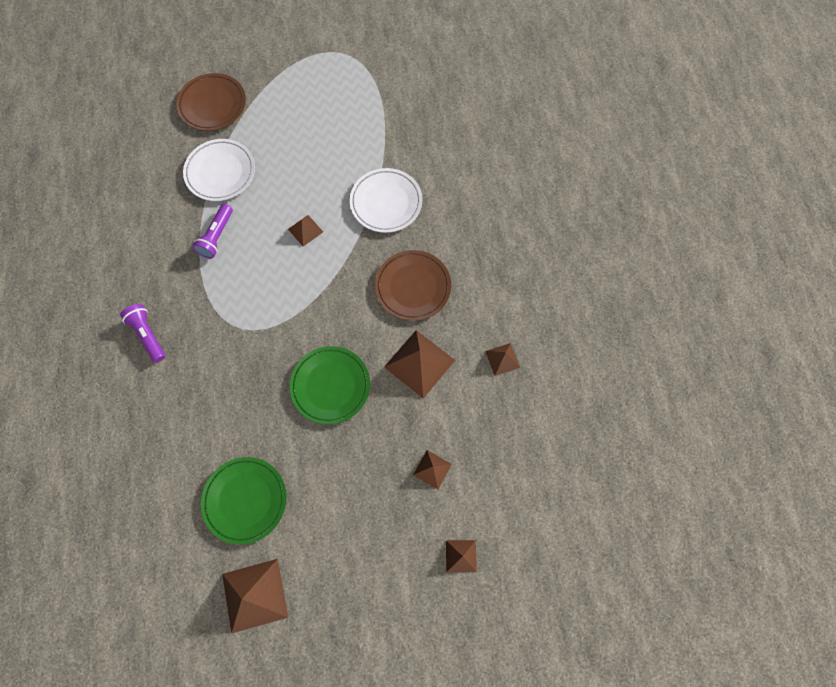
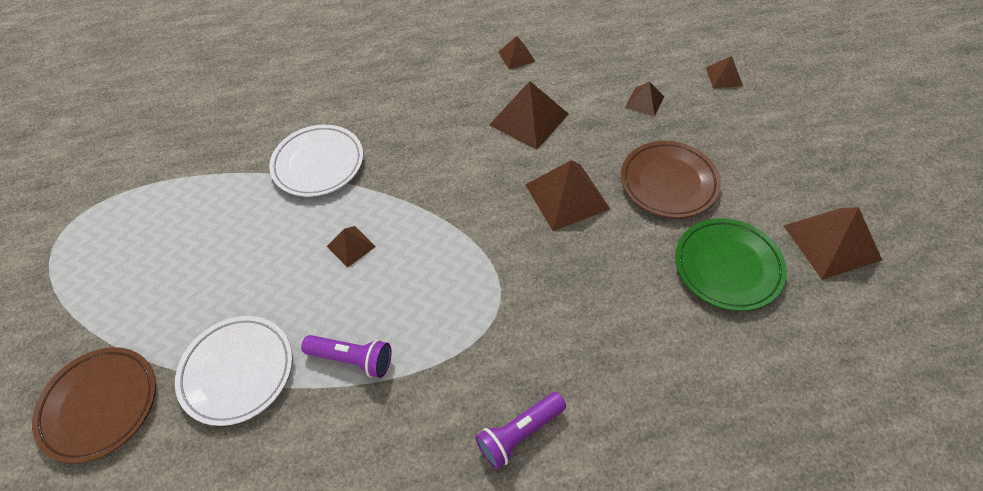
camera: 90 degrees left, 15 degrees down
green plate [290,346,370,425] -> brown pyramid [525,160,610,231]
brown plate [375,250,451,321] -> brown plate moved to [621,141,721,218]

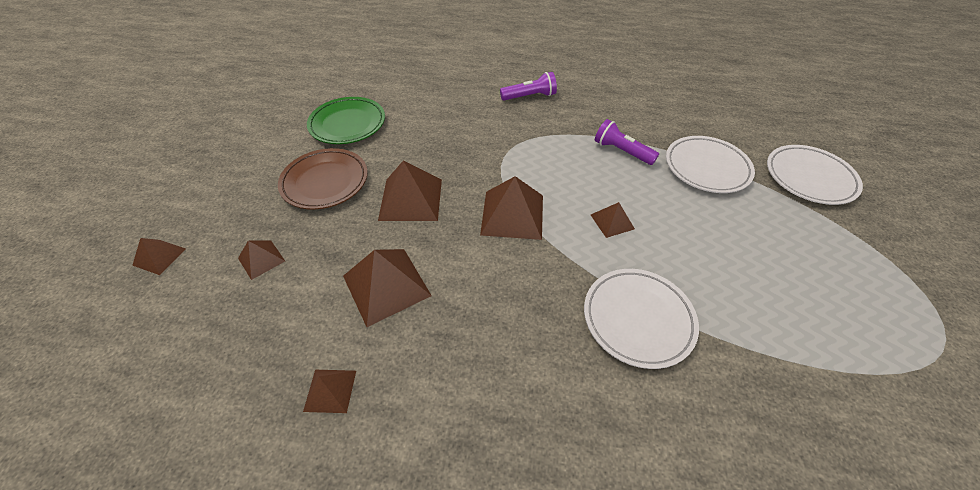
camera: 160 degrees left, 5 degrees down
brown plate [32,347,156,463] -> white plate [767,145,863,205]
brown pyramid [783,207,882,280] -> brown pyramid moved to [480,176,543,240]

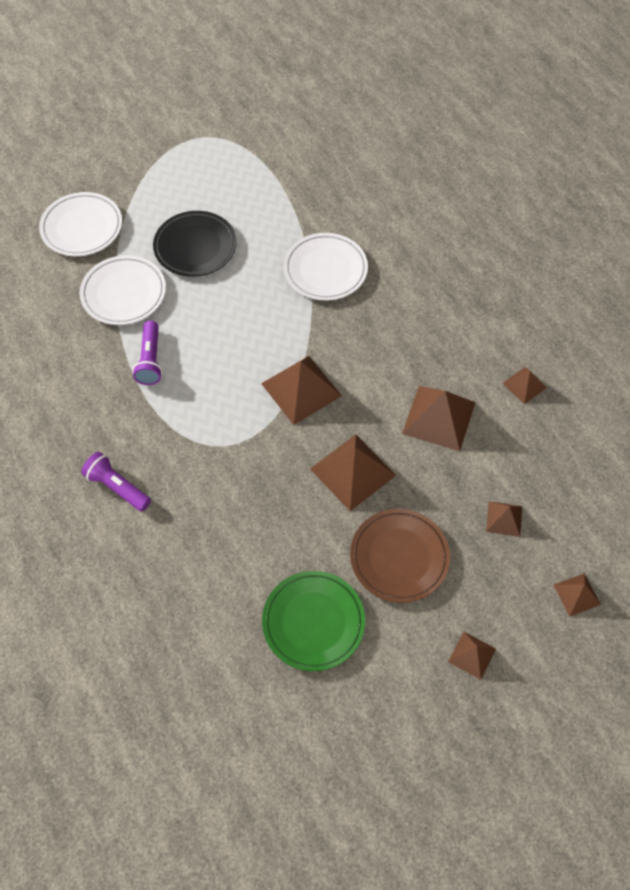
camera: 130 degrees left, 10 degrees up
brown pyramid [591,202,635,238] -> brown pyramid moved to [448,632,496,680]
none -> black plate [153,211,237,277]

